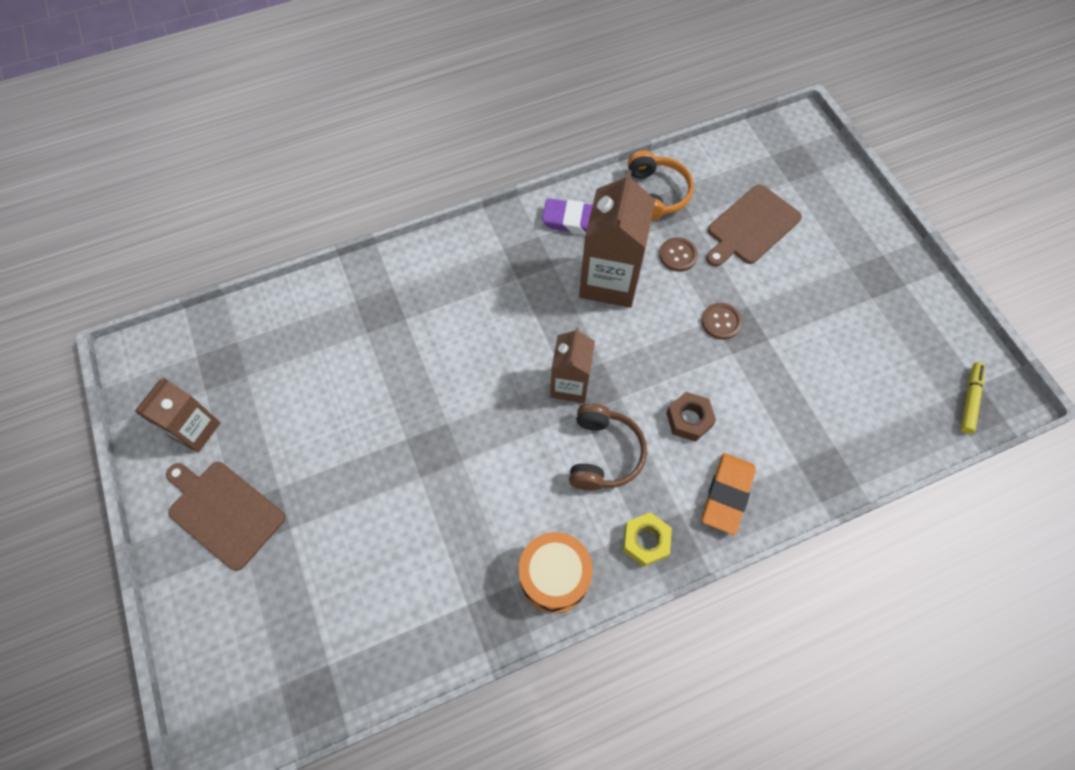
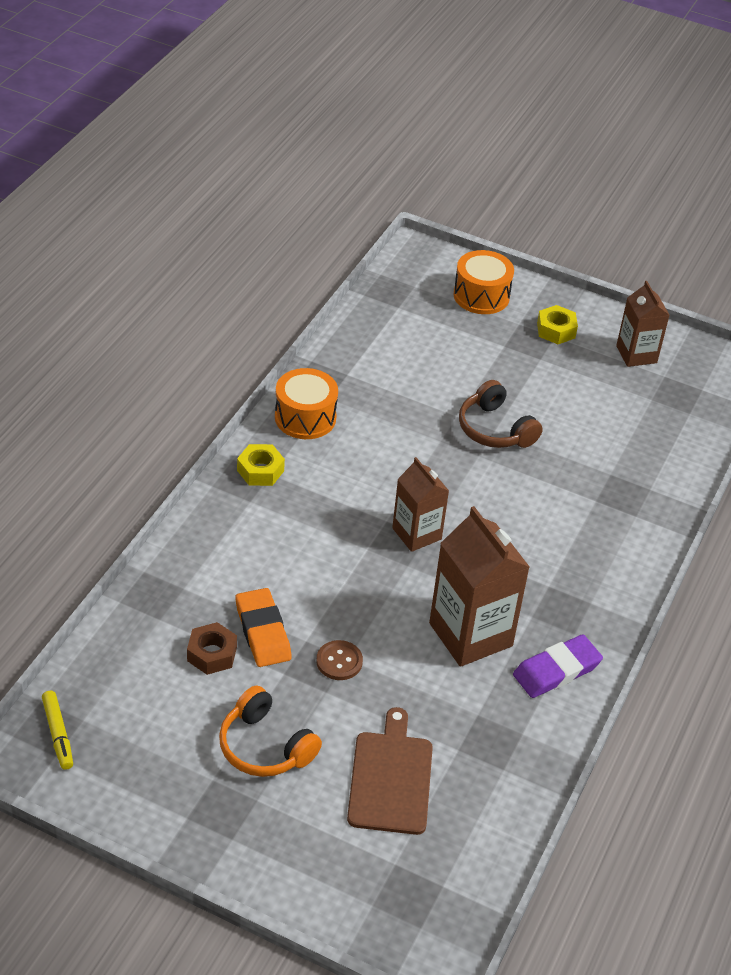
camera: 135 degrees right, 20 degrees down
brown cutting board [166,462,285,571] -> yellow nut [537,305,578,344]
brown headphones [569,403,647,491] -> brown headphones moved to [459,380,543,448]
orange headphones [628,150,694,222] -> orange headphones moved to [219,686,322,777]
brown button [659,237,698,272] -> none
brown nut [666,392,716,442] -> brown nut moved to [187,622,237,675]
orange eraser [702,453,756,535] -> orange eraser moved to [235,588,292,667]
none -> orange drum [454,250,514,314]

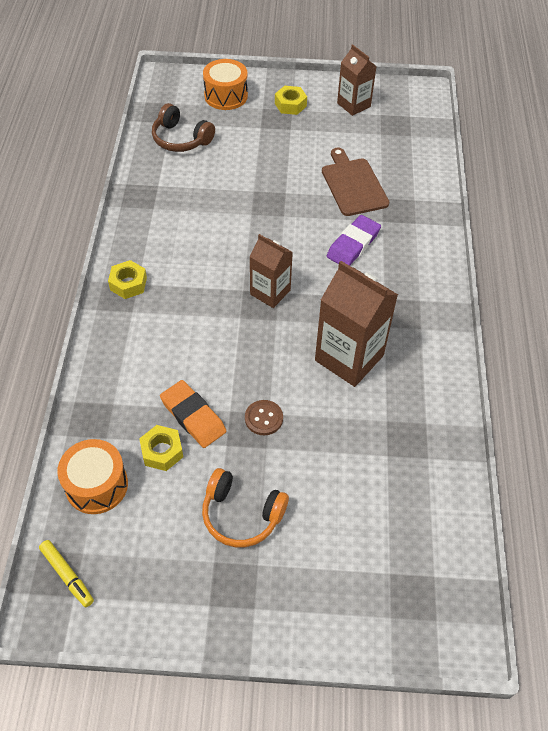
camera: 20 degrees left, 10 degrees up
brown nut [187,622,237,675] -> yellow nut [139,425,183,471]
orange drum [275,368,338,439] -> orange drum moved to [57,439,128,514]
brown cutting board [347,707,433,835] -> brown cutting board moved to [322,148,389,216]
brown headphones [459,380,543,448] -> brown headphones moved to [152,103,215,152]
purple eraser [513,634,603,698] -> purple eraser moved to [327,215,381,266]

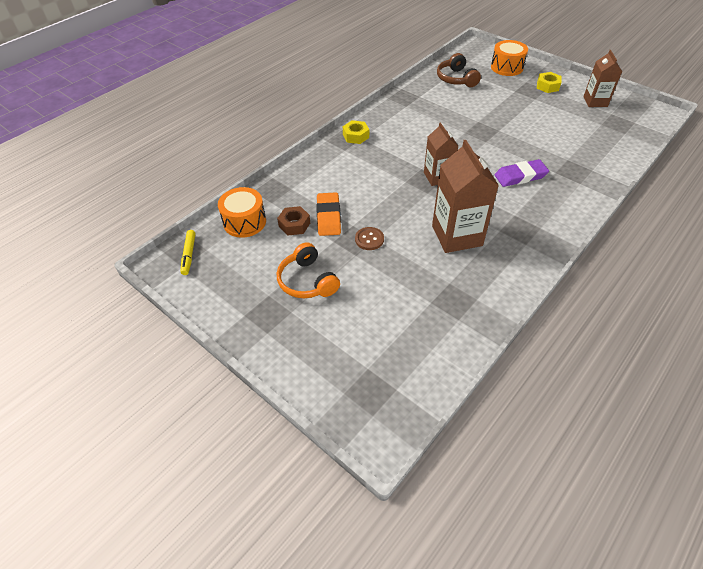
camera: 40 degrees right, 5 degrees down
yellow nut [139,425,183,471] -> brown nut [277,206,310,236]
brown cutting board [322,148,389,216] -> none

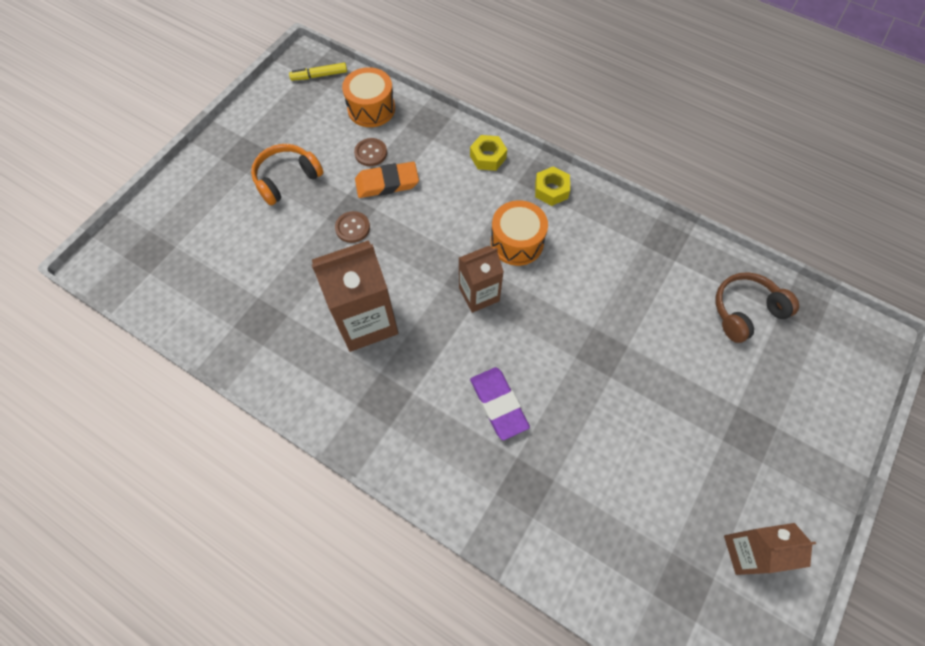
camera: 80 degrees right, 15 degrees up
brown nut [277,206,310,236] -> brown button [354,138,387,166]
orange drum [491,40,528,76] -> orange drum moved to [491,200,548,266]
yellow nut [537,72,562,93] -> yellow nut moved to [470,135,507,171]

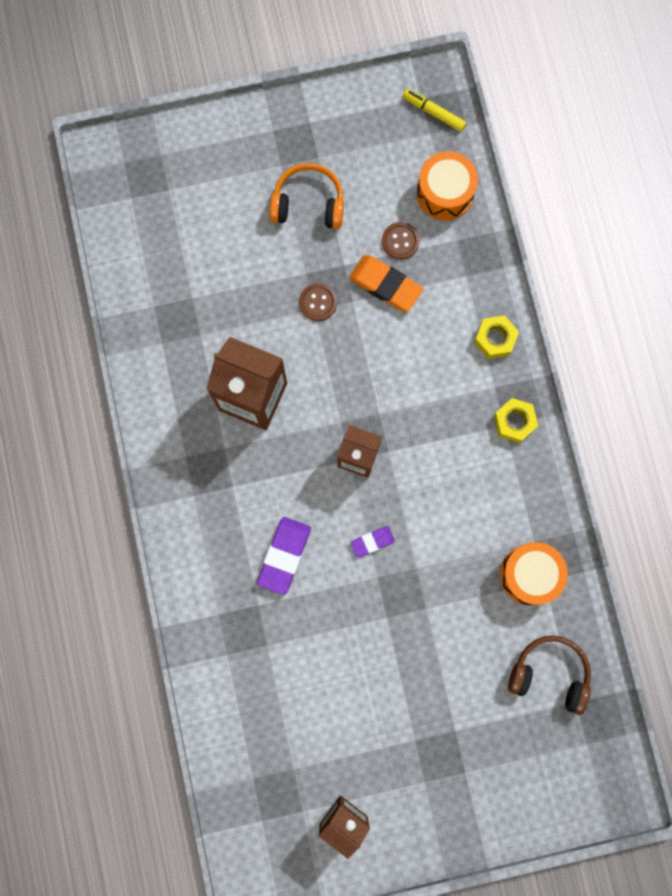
camera: 45 degrees right, 15 degrees up
orange drum [491,200,548,266] -> orange drum moved to [500,542,568,605]
none -> purple eraser [350,526,395,558]

